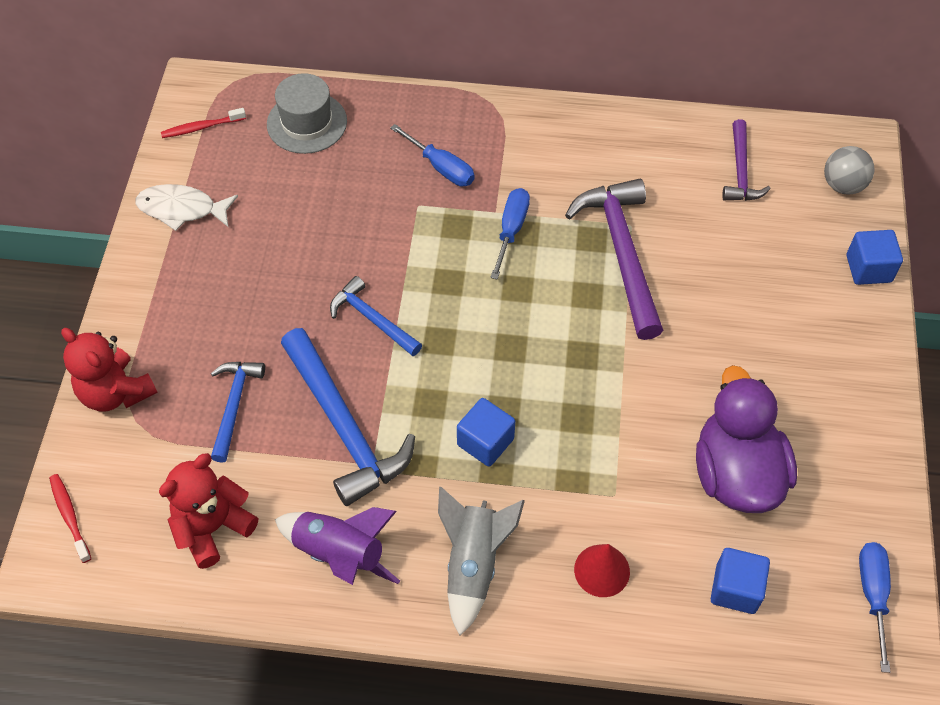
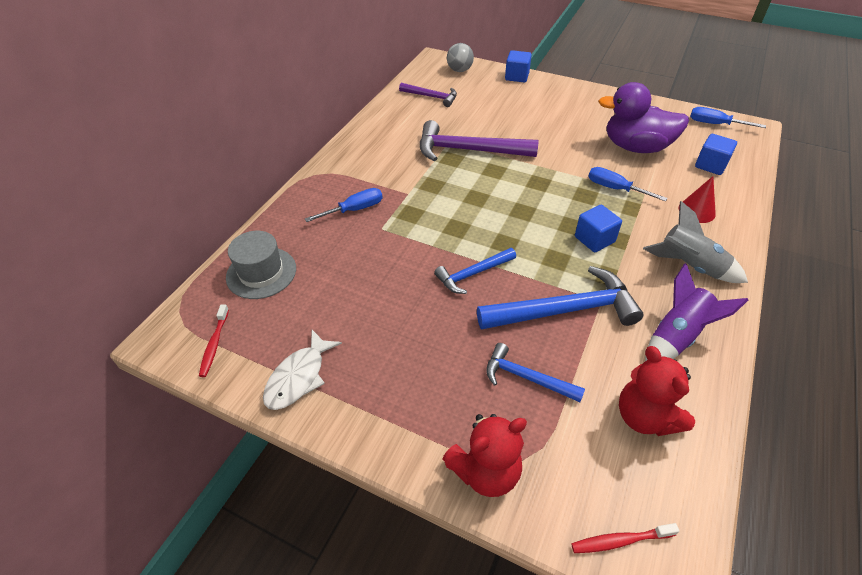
camera: 70 degrees left, 10 degrees down
blue screwdriver [490,188,530,280] -> blue screwdriver moved to [588,167,667,202]

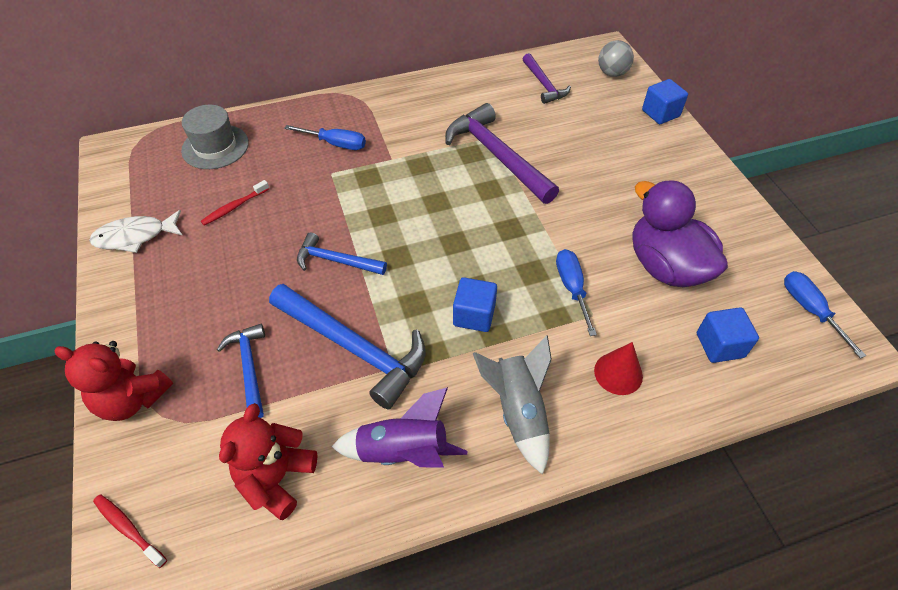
camera: 45 degrees right, 5 degrees up
red toothbrush [199,304,229,377] -> red toothbrush moved to [201,180,269,226]

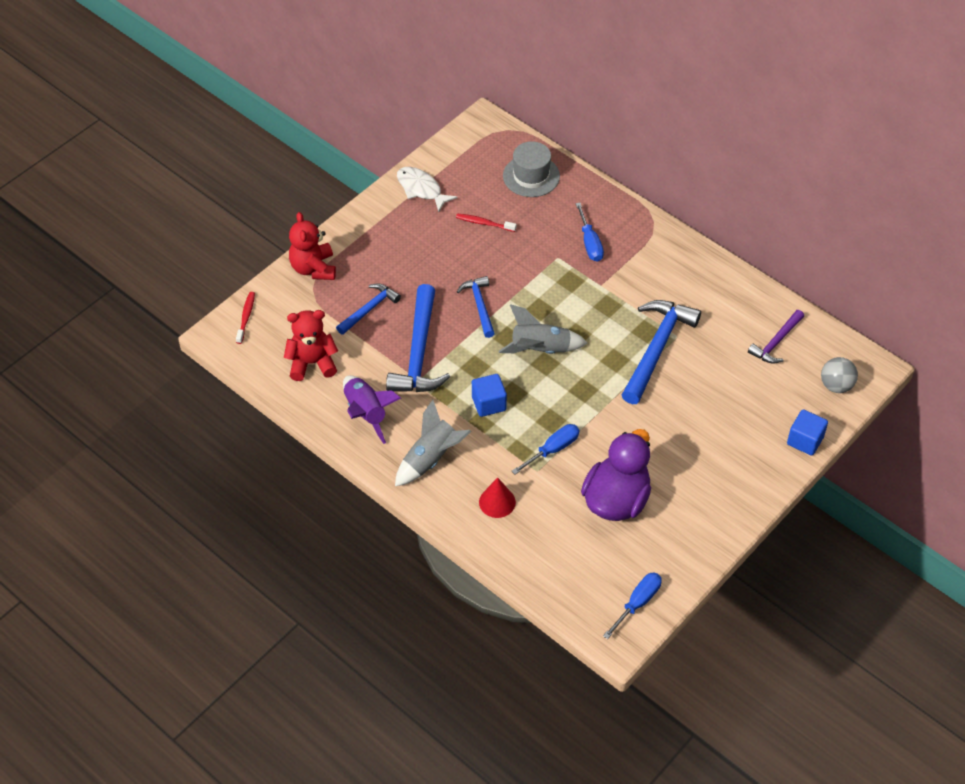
camera: 60 degrees right, 0 degrees up
purple hammer [445,103,559,204] -> blue hammer [622,300,701,404]
blue cube [697,307,759,363] -> none
none -> grey rocket [499,304,587,354]

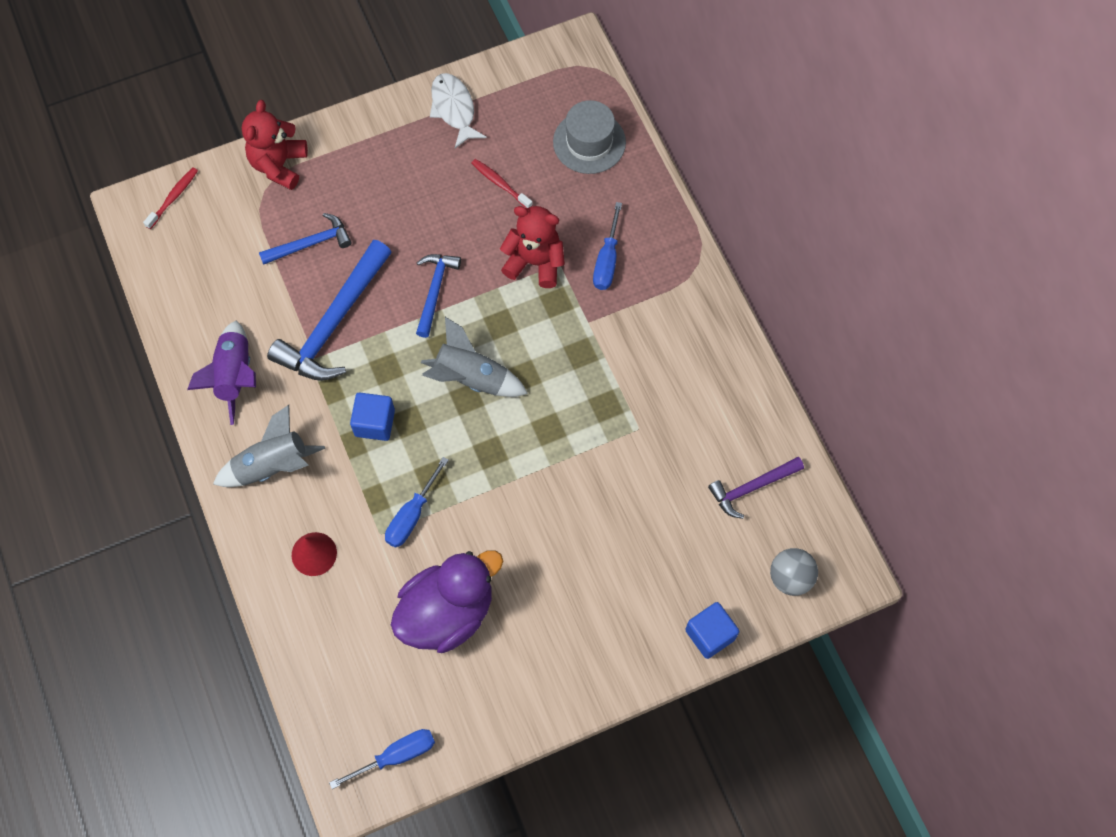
camera: 25 degrees right, 15 degrees up
red teddy bear [284,310,338,381] -> red teddy bear moved to [500,206,565,288]
blue screwdriver [512,424,579,474] -> blue screwdriver turned 135 degrees clockwise [385,457,449,548]
blue hammer [622,300,701,404] -> none

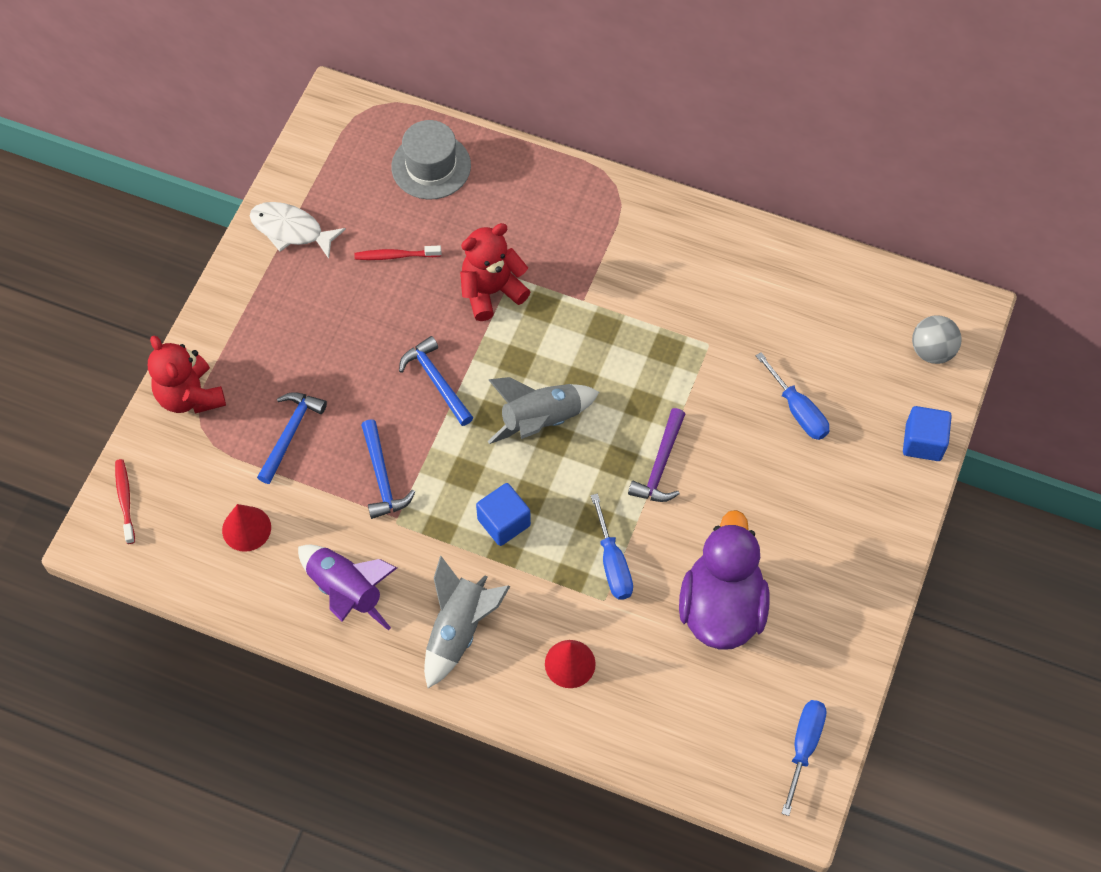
camera: 45 degrees left, 5 degrees down
blue hammer [267,240,391,381] -> blue hammer [361,419,415,519], size x0.57
blue screwdriver [593,202,622,290] -> blue screwdriver moved to [756,352,829,440]
purple hammer [708,457,804,519] -> purple hammer moved to [628,408,685,502]
none -> red cone [222,504,271,552]

